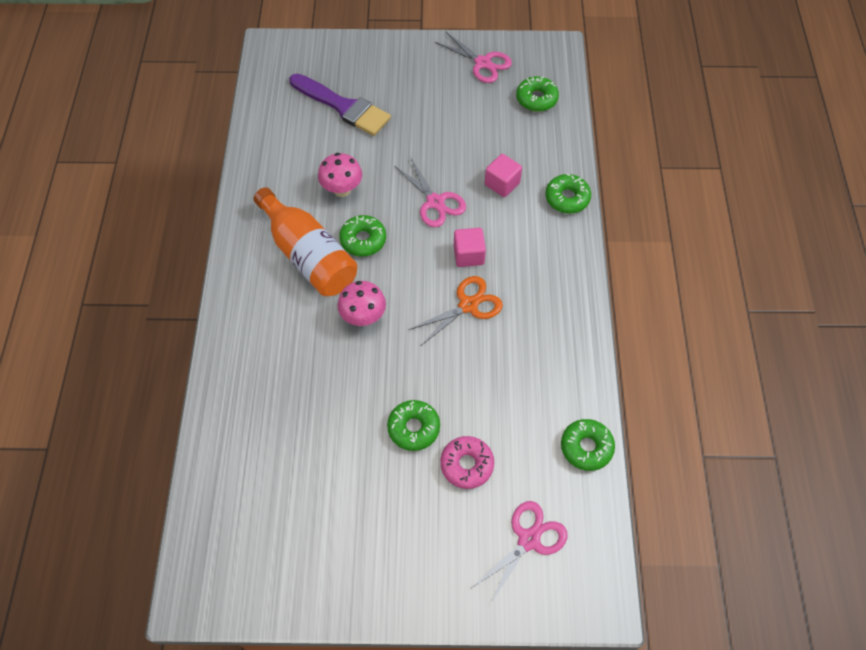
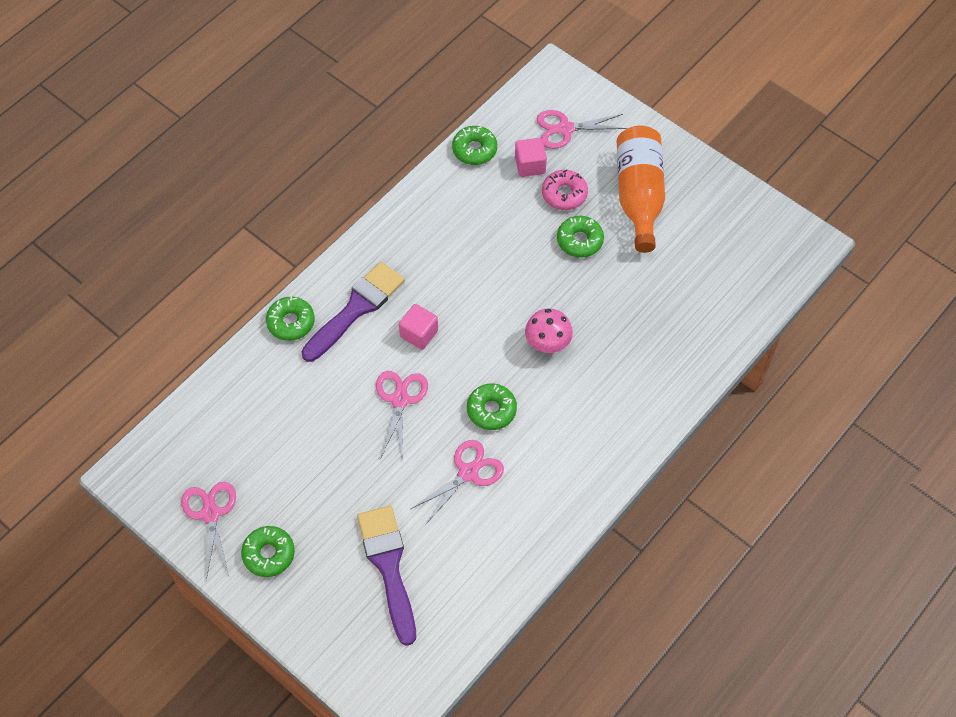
camera: 140 degrees left, 0 degrees up
orange bottle [254,187,358,296] -> orange bottle moved to [617,126,665,253]
pink mushroom [318,153,362,197] -> pink scissors [411,440,504,525]
orange scissors [408,276,503,345] -> none
pink cube [485,154,522,197] -> pink cube moved to [515,138,547,177]
green donut [516,76,559,112] -> green donut moved to [241,526,295,577]
none -> purple brush [301,261,405,362]

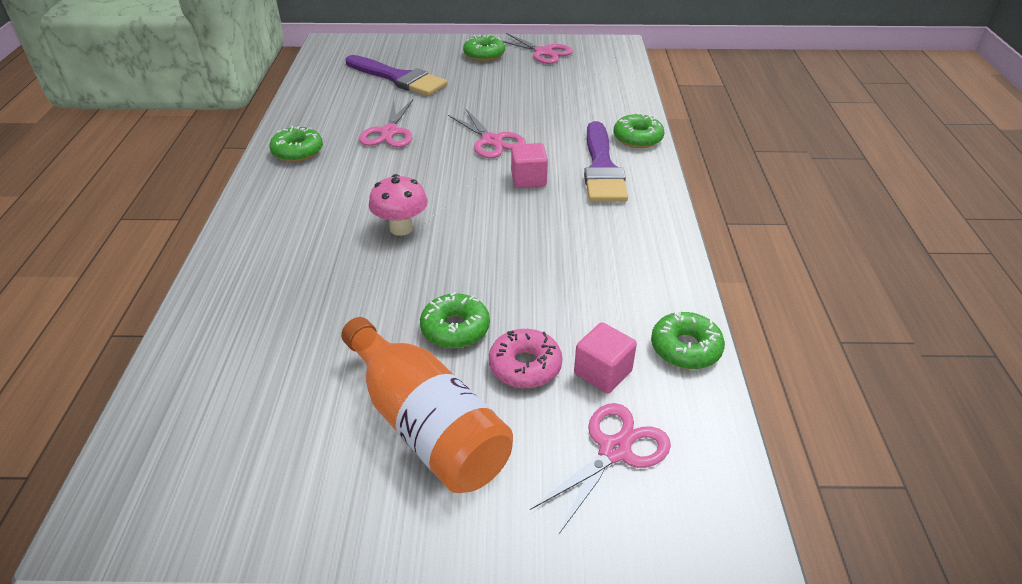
camera: 140 degrees right, 20 degrees down
green donut [467,383,517,430] -> green donut moved to [269,126,323,162]

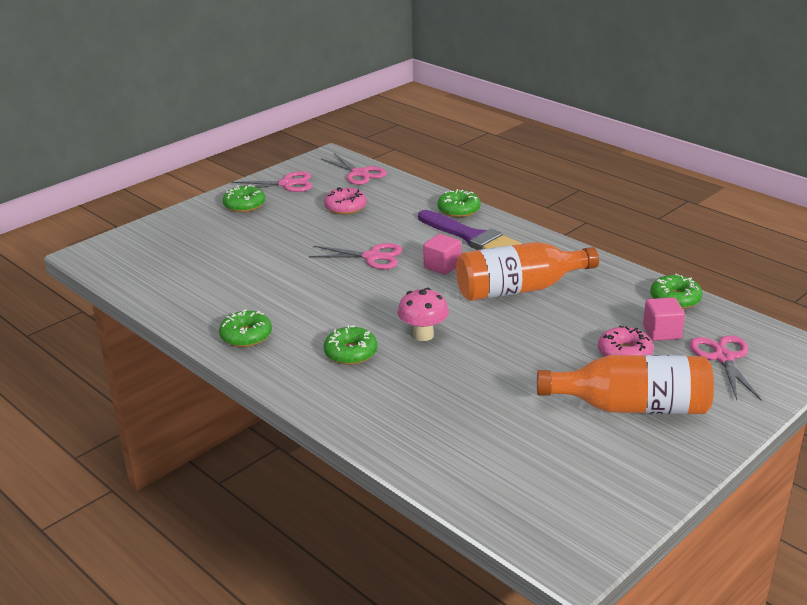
camera: 45 degrees left, 10 degrees down
purple brush [345,55,447,96] -> none
pink scissors [359,99,413,147] -> pink scissors moved to [321,153,387,185]
green donut [420,292,490,348] -> green donut moved to [324,325,378,365]
none -> pink donut [324,188,367,215]
none -> orange bottle [456,242,599,301]

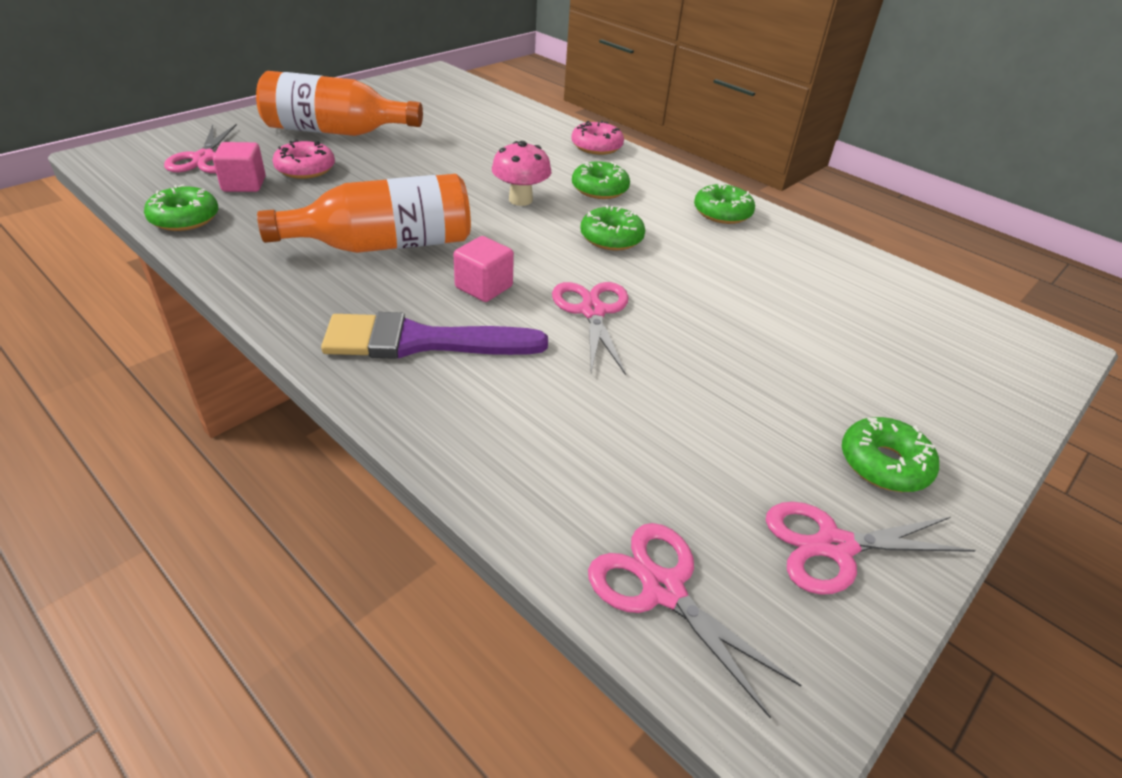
camera: 175 degrees right, 10 degrees up
pink scissors [309,243,403,270] -> pink scissors turned 75 degrees clockwise [552,282,629,375]
pink donut [324,188,367,215] -> pink donut moved to [571,121,624,155]
purple brush [418,210,522,250] -> purple brush turned 45 degrees counterclockwise [321,312,548,359]
green donut [437,189,481,217] -> green donut moved to [580,205,645,251]

